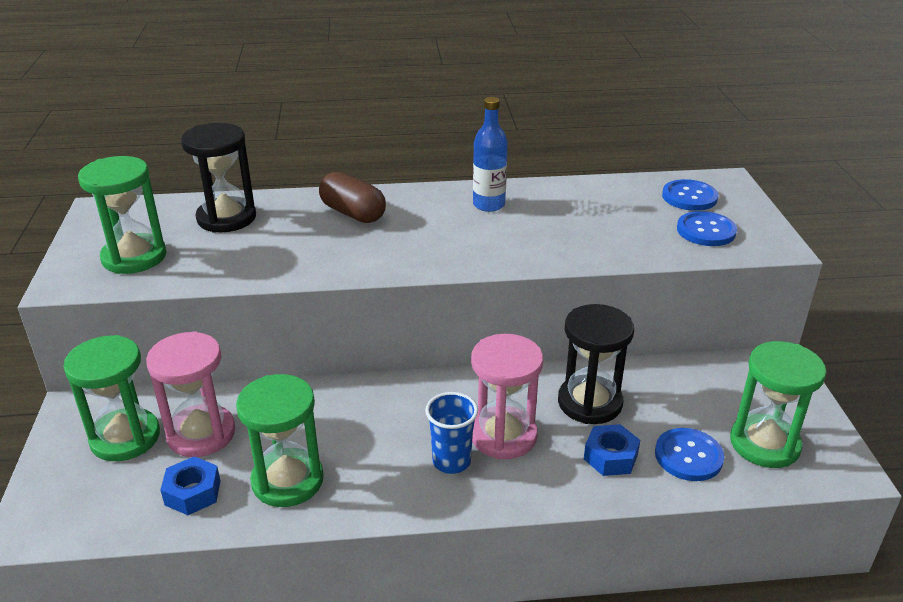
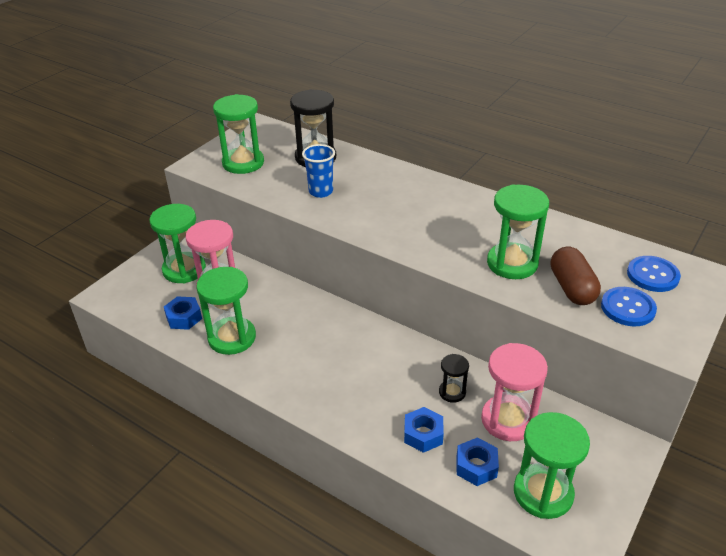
camera: 40 degrees right, 5 degrees up
brown capsule [319,172,386,223] -> brown capsule moved to [551,247,601,305]
blue cup [425,392,478,474] -> blue cup moved to [302,144,335,198]
pink hourglass [471,334,543,459] -> pink hourglass moved to [481,343,548,441]
blue bottle [473,97,508,212] -> none
black hourglass [558,304,634,424] -> black hourglass [439,354,469,403], size x0.52
blue button [655,428,724,481] -> blue nut [457,437,499,486]
none -> green hourglass [487,184,549,279]

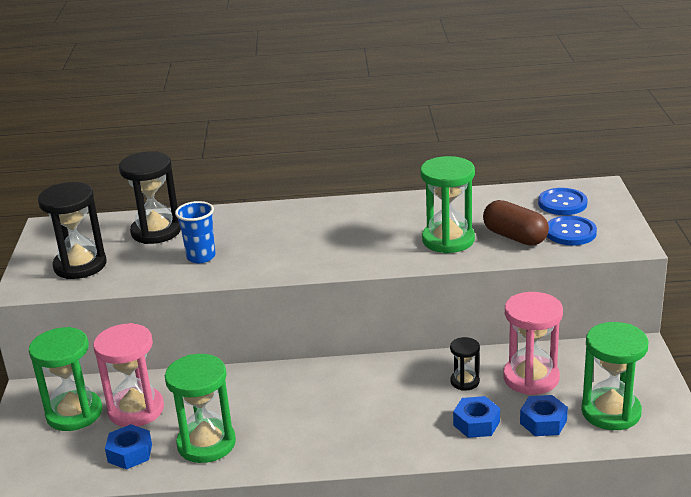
camera: 35 degrees left, 10 degrees down
green hourglass [213,94,264,174] -> black hourglass [38,182,107,279]

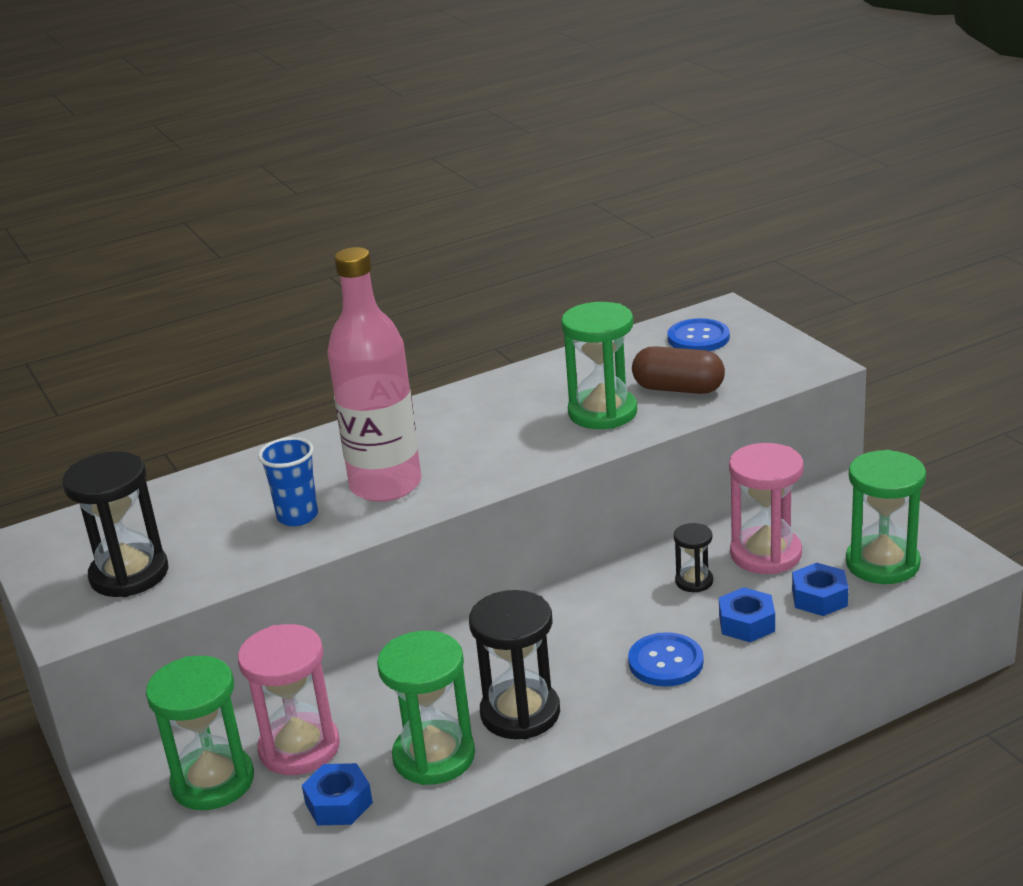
camera: 25 degrees left, 0 degrees up
black hourglass [119,151,181,244] -> black hourglass moved to [469,590,560,739]
blue button [547,215,597,246] -> blue button moved to [628,632,704,687]
none -> pink bottle [327,247,421,502]

